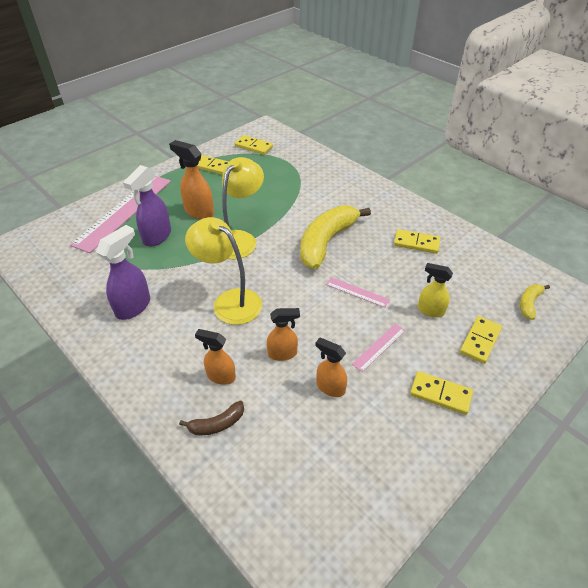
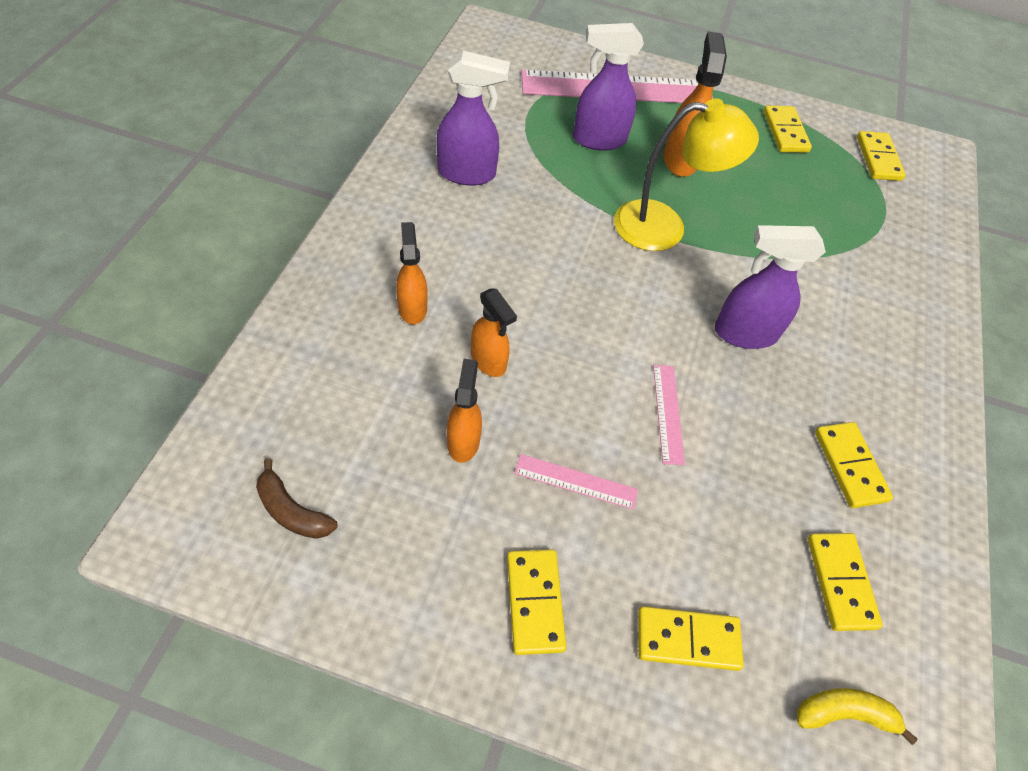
camera: 55 degrees right, 10 degrees up
brown banana [179,401,244,435] -> brown banana moved to [256,458,337,539]
yellow lamp [185,217,262,325] -> none
yellow banana [300,205,371,269] -> purple spray bottle [715,225,826,349]
yellow spray bottle [418,263,453,317] -> none
none -> yellow domino [808,533,883,631]

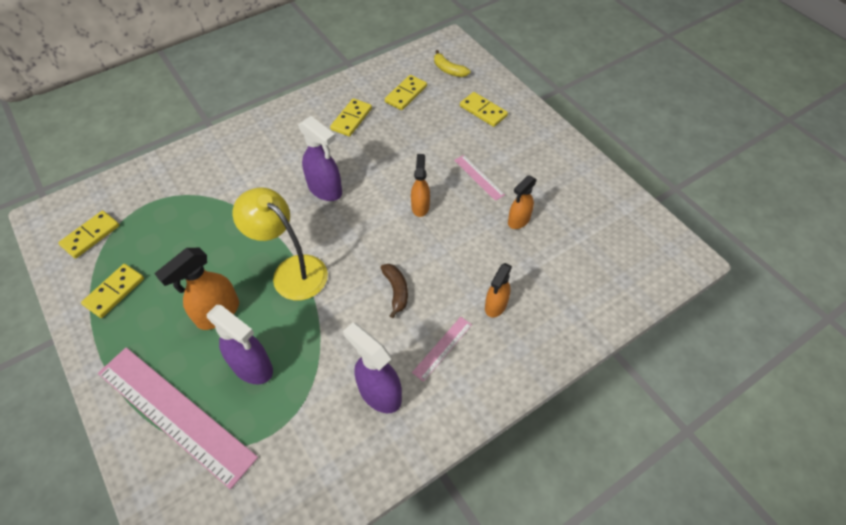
camera: 135 degrees left, 0 degrees up
brown banana [256,458,337,539] -> brown banana moved to [381,264,408,318]
orange spray bottle [471,289,517,377] -> orange spray bottle moved to [411,154,430,217]
yellow domino [507,549,566,655] -> none
pink ruler [653,365,685,465] -> pink ruler moved to [412,317,472,382]

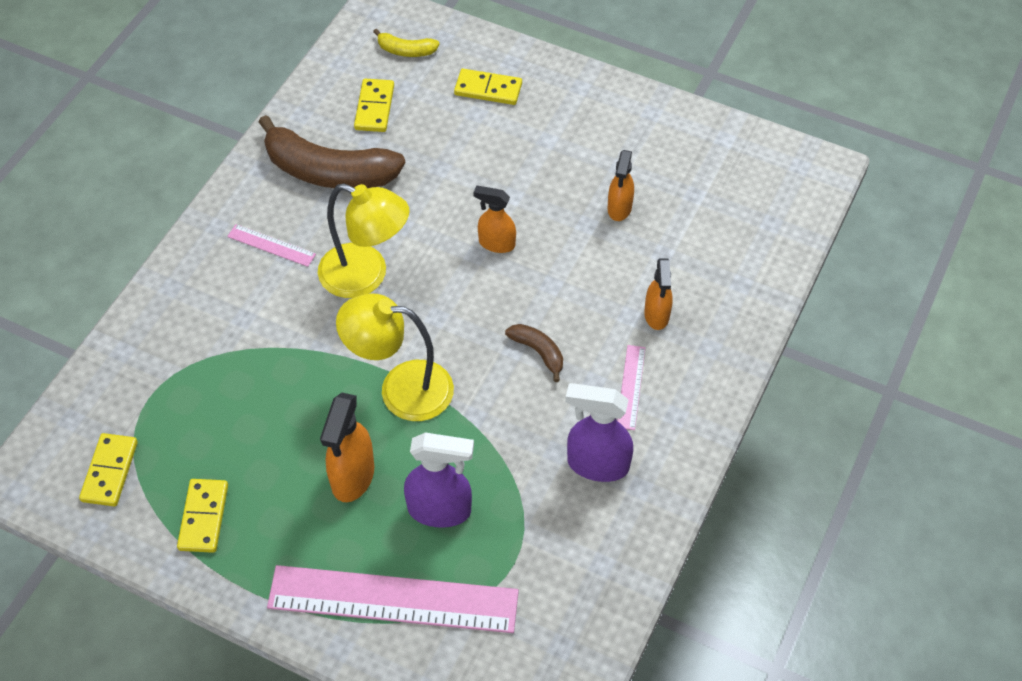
camera: 30 degrees left, 0 degrees up
purple spray bottle [298,116,342,201] -> yellow lamp [318,183,410,298]
yellow domino [330,98,372,137] -> brown banana [259,115,405,188]
orange spray bottle [411,154,430,217] -> orange spray bottle turned 45 degrees counterclockwise [473,186,516,253]
pink ruler [454,155,505,201] -> pink ruler moved to [227,224,316,267]

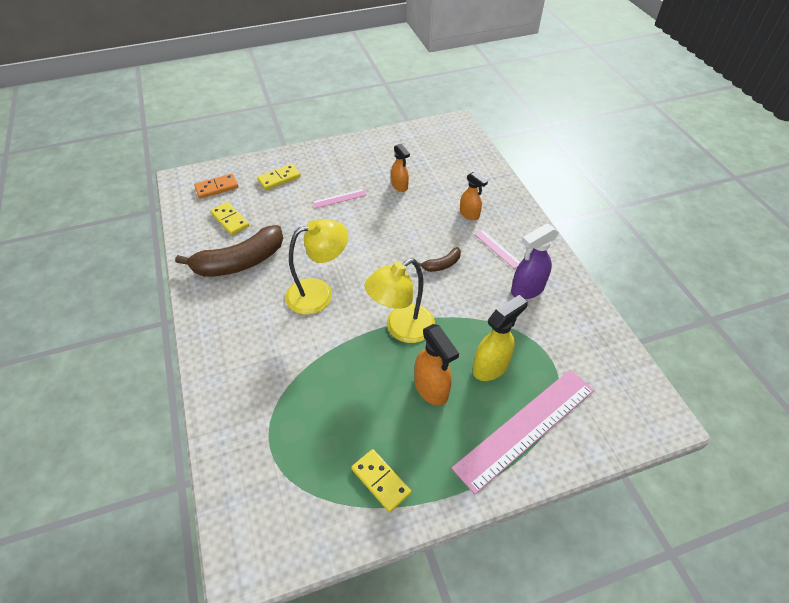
camera: 45 degrees left, 5 degrees down
yellow domino [79,433,138,507] -> none
pink ruler [227,224,316,267] -> pink ruler moved to [312,189,367,208]
yellow banana [373,29,440,57] -> orange domino [194,173,238,199]
purple spray bottle [404,433,474,528] -> yellow spray bottle [473,295,528,381]
orange spray bottle [473,186,516,253] -> none
brown banana [505,324,563,382] -> brown banana turned 150 degrees clockwise [418,247,461,272]

